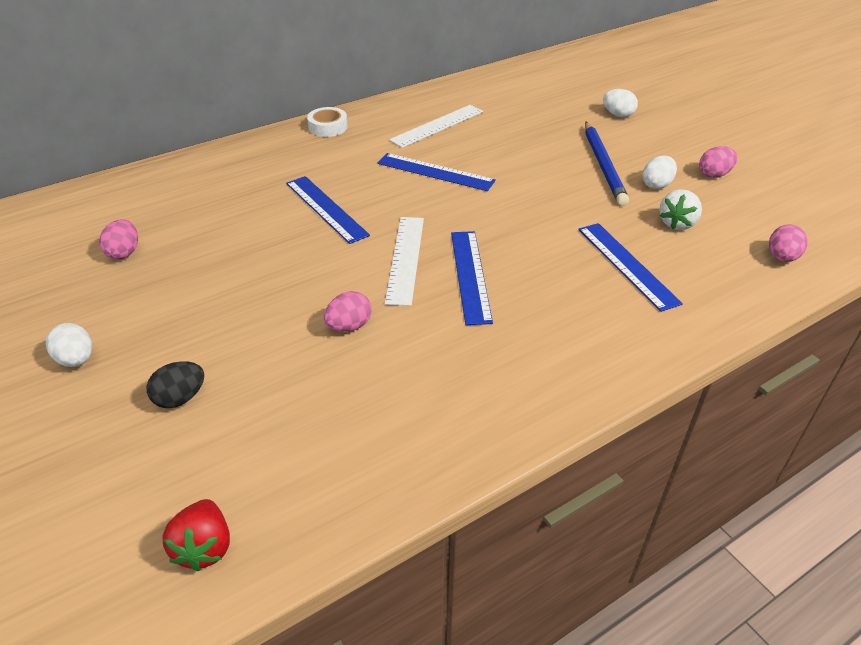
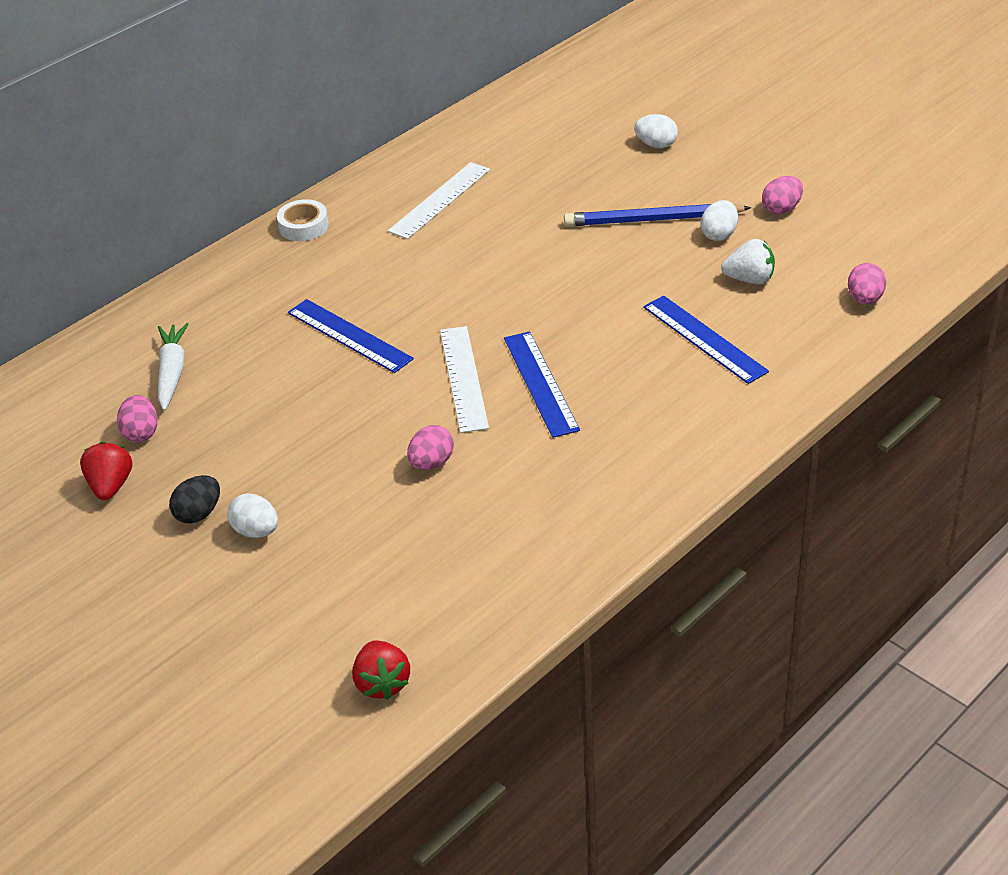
camera: 10 degrees left, 0 degrees up
white egg [46,323,92,367] -> white egg moved to [227,493,278,538]
black egg [147,361,204,408] -> black egg moved to [169,475,220,524]
blue ruler [378,153,496,191] -> none
blue pencil [585,122,629,206] -> blue pencil turned 105 degrees clockwise [564,204,752,226]
white strawberry [659,189,702,230] -> white strawberry turned 105 degrees counterclockwise [721,239,775,284]
none -> red strawberry [80,442,132,500]
none -> white carrot [158,323,189,411]

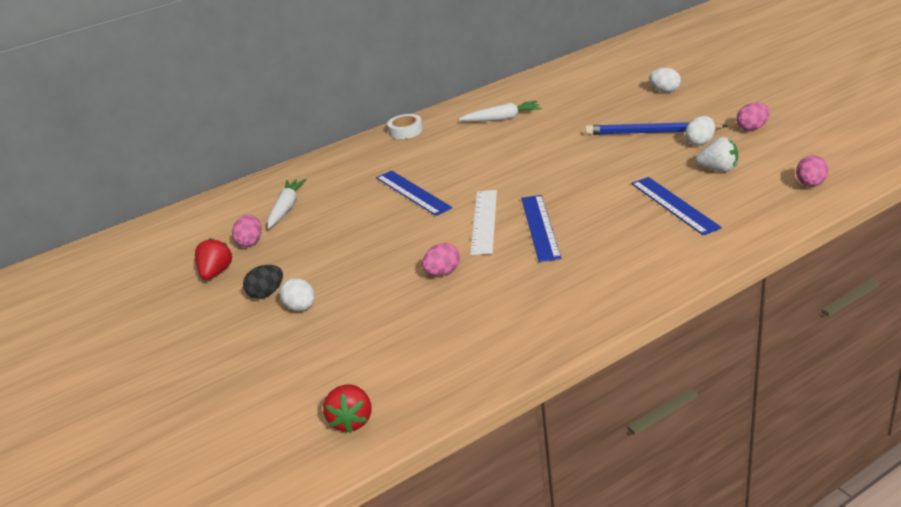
camera: 15 degrees right, 10 degrees down
white ruler [388,162,490,239] -> white carrot [459,101,541,122]

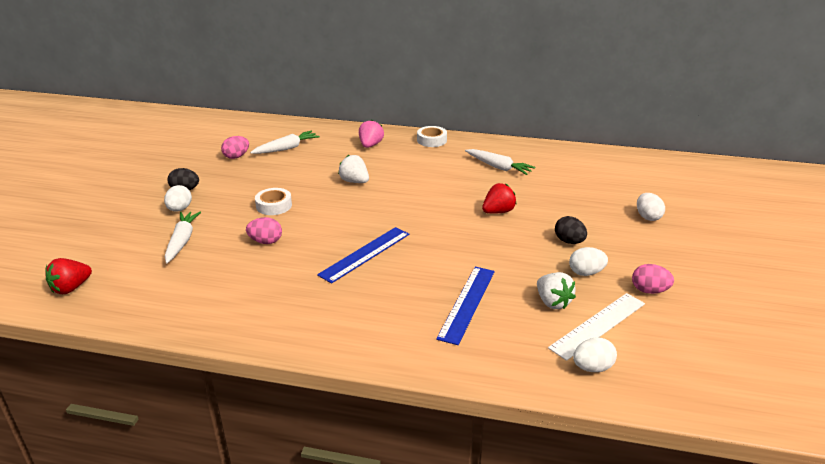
camera: 40 degrees right, 0 degrees up
red strawberry [195,238,232,280] -> red strawberry moved to [482,183,517,214]
blue ruler [376,170,452,216] -> white strawberry [338,155,369,183]
white ruler [470,190,497,255] -> white ruler moved to [548,293,645,361]
blue pencil [585,122,728,135] -> black egg [555,216,587,244]
pink egg [796,155,828,187] -> white egg [573,337,617,372]
none -> white carrot [165,212,201,263]
none -> white tape [255,188,292,215]
none -> pink strawberry [359,120,384,148]

